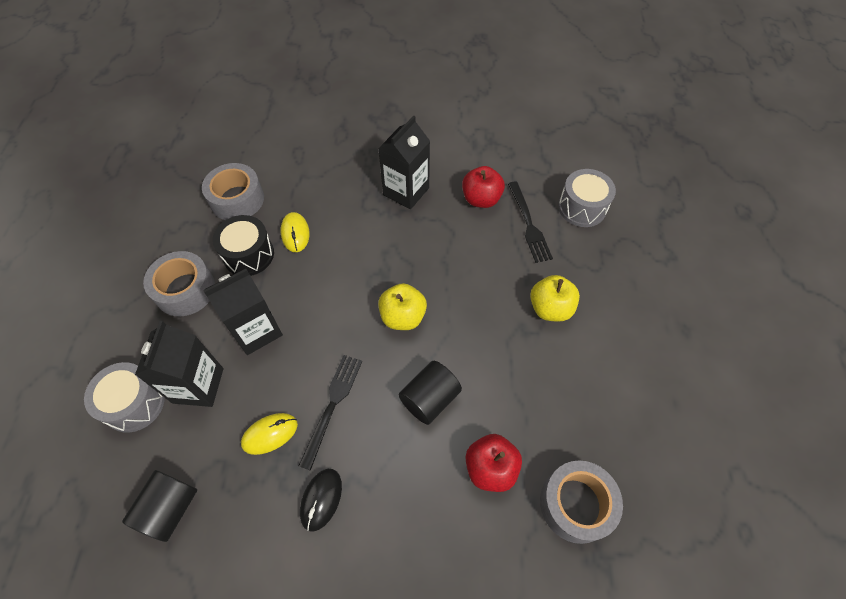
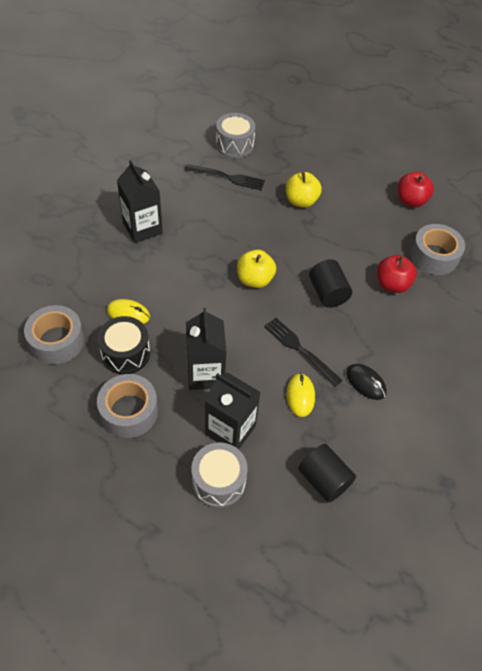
camera: 65 degrees left, 5 degrees down
red apple [462,166,505,208] -> red apple moved to [397,172,434,207]

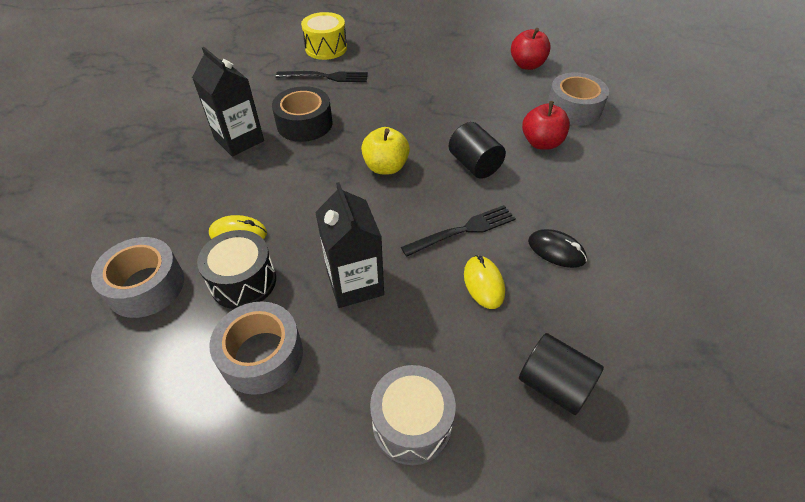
camera: 10 degrees left, 5 degrees down
black carton [205,372,261,449] -> none
grey drum [216,113,255,158] -> yellow drum [301,12,347,60]
black fork [264,318,343,387] -> black fork turned 120 degrees clockwise [401,205,516,257]
yellow apple [286,172,322,208] -> none
none -> black tape [272,86,333,142]

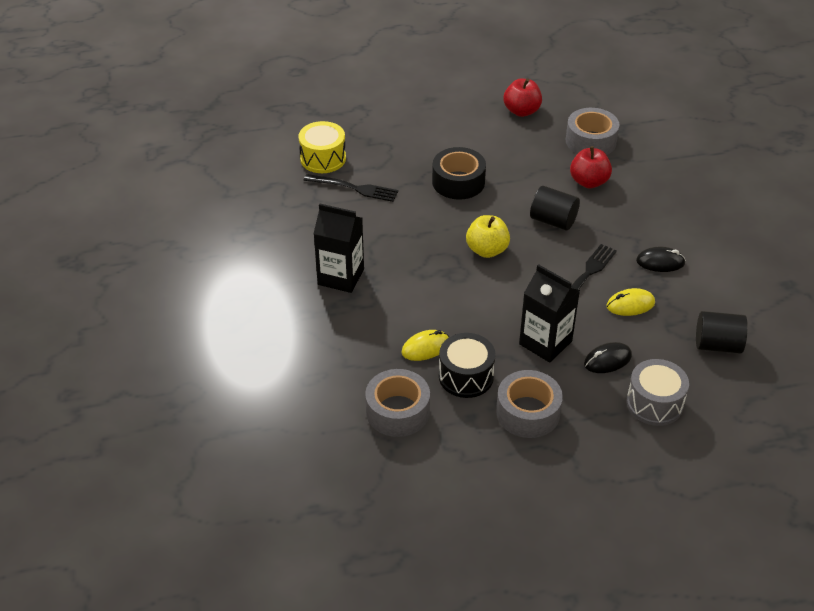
camera: 30 degrees left, 5 degrees down
black tape [272,86,333,142] -> black tape moved to [432,147,486,200]
black fork [276,71,368,82] -> black fork turned 45 degrees clockwise [303,174,398,202]
yellow mouse [464,255,505,309] -> yellow mouse turned 60 degrees counterclockwise [606,288,655,316]
none -> black mouse [584,342,632,373]

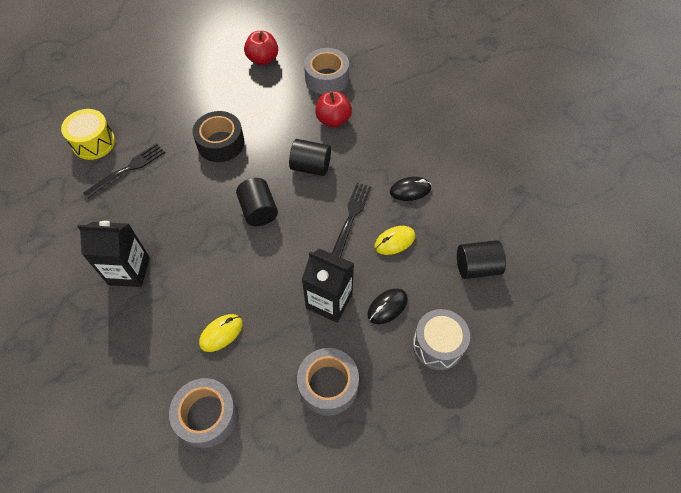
camera: 15 degrees left, 15 degrees up
black fork [303,174,398,202] -> black fork turned 45 degrees counterclockwise [83,143,165,199]
black drum [439,333,496,398] -> none
yellow apple [466,215,510,258] -> black cylinder [236,178,278,226]

